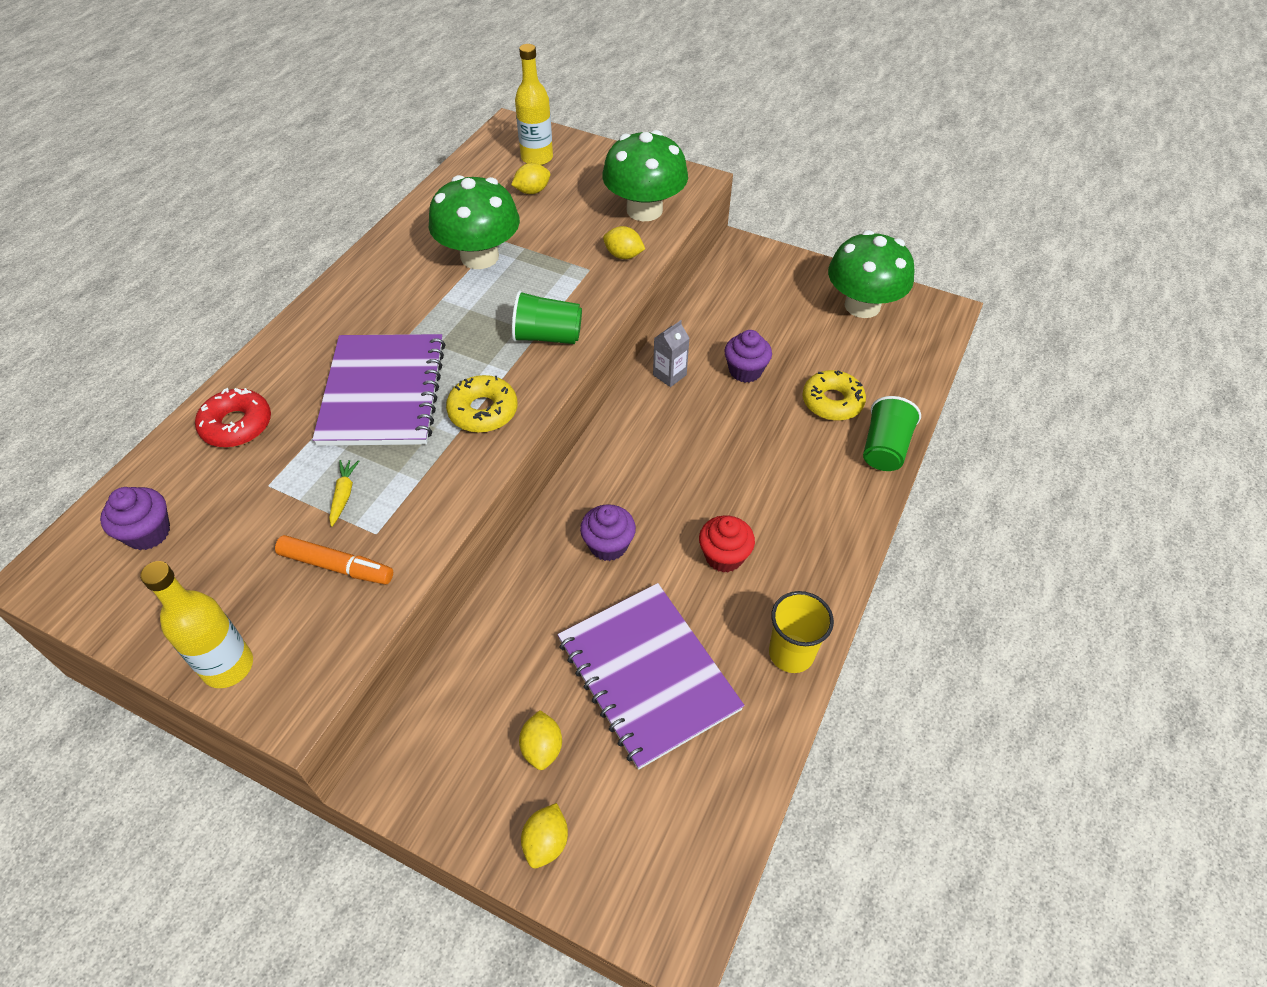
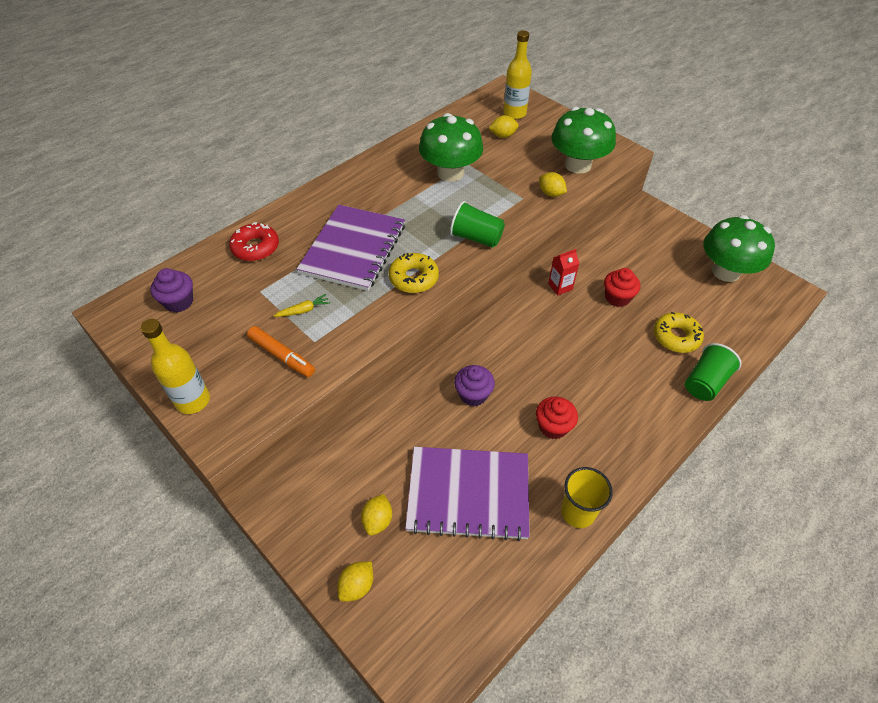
camera: 20 degrees right, 0 degrees up
yellow carrot [329,460,359,527] -> yellow carrot turned 45 degrees clockwise [274,294,330,317]
purple notebook [558,583,745,770] -> purple notebook turned 75 degrees counterclockwise [405,447,530,541]
grey carton [653,320,689,387] -> red carton [548,249,579,295]
purple cupcake [724,330,772,383] -> red cupcake [604,268,640,307]

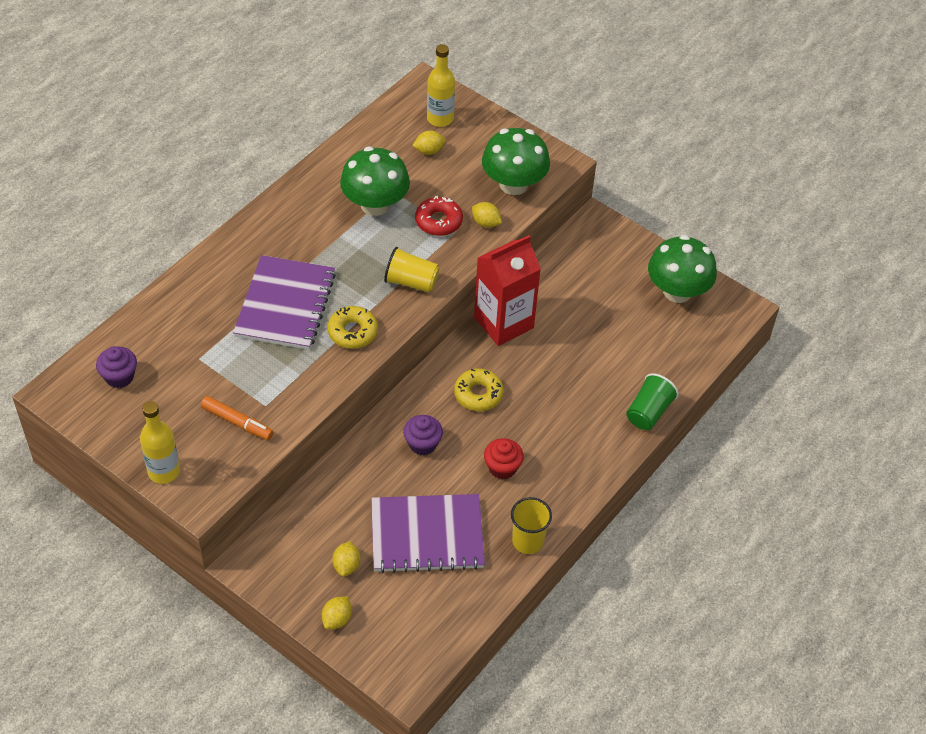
camera: 10 degrees left, 0 degrees up
red donut [229,222,279,261] -> red donut moved to [415,196,463,236]
yellow carrot [274,294,330,317] -> none
green cup [450,201,505,248] -> yellow cup [384,247,440,292]
red carton [548,249,579,295] -> red carton [474,235,541,346], size x2.30
red cupcake [604,268,640,307] -> none
yellow donut [654,312,704,353] -> yellow donut moved to [454,368,504,411]

